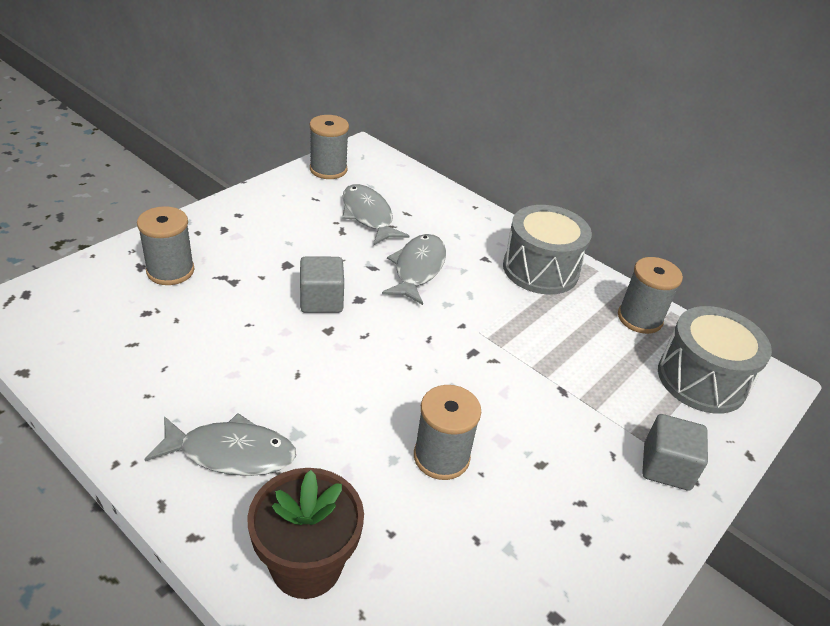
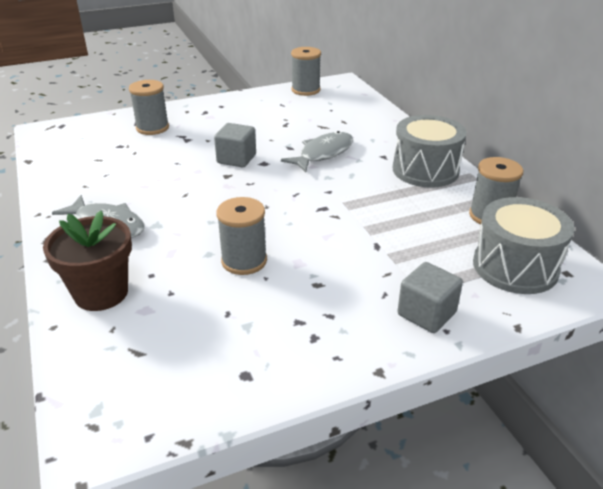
camera: 30 degrees right, 5 degrees down
grey fish [342,184,409,245] -> none

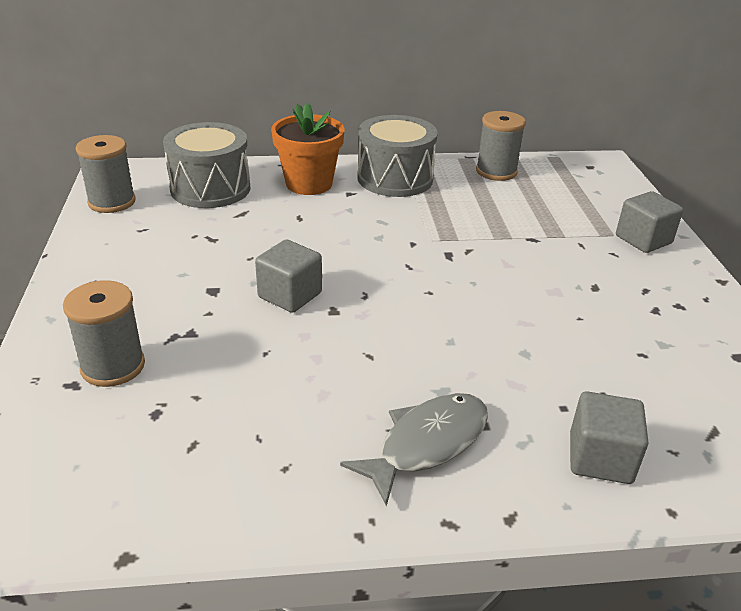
camera: 75 degrees left, 0 degrees up
brown flower pot [43,210,132,311] -> grey cube [570,391,649,484]
grey spool [216,197,267,275] -> none
grey fish [281,131,353,172] -> none
grey drum [473,197,574,294] -> grey drum moved to [163,122,250,208]
none -> orange flower pot [271,102,345,195]

